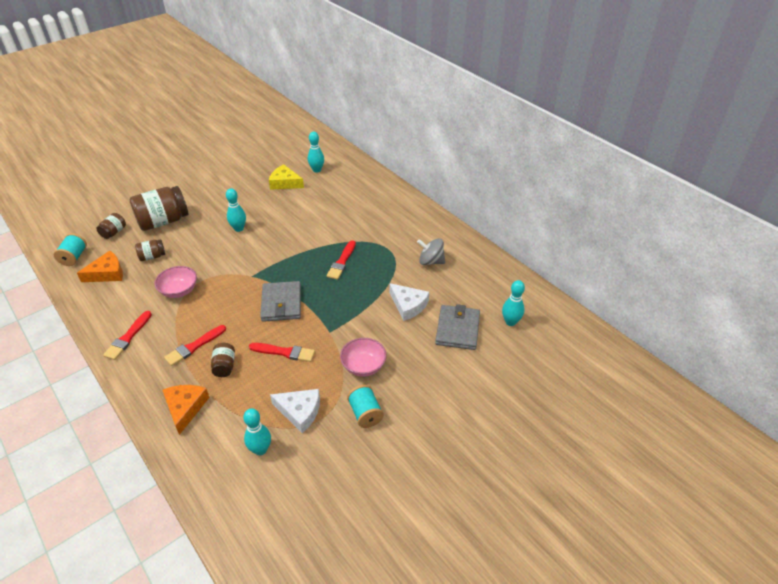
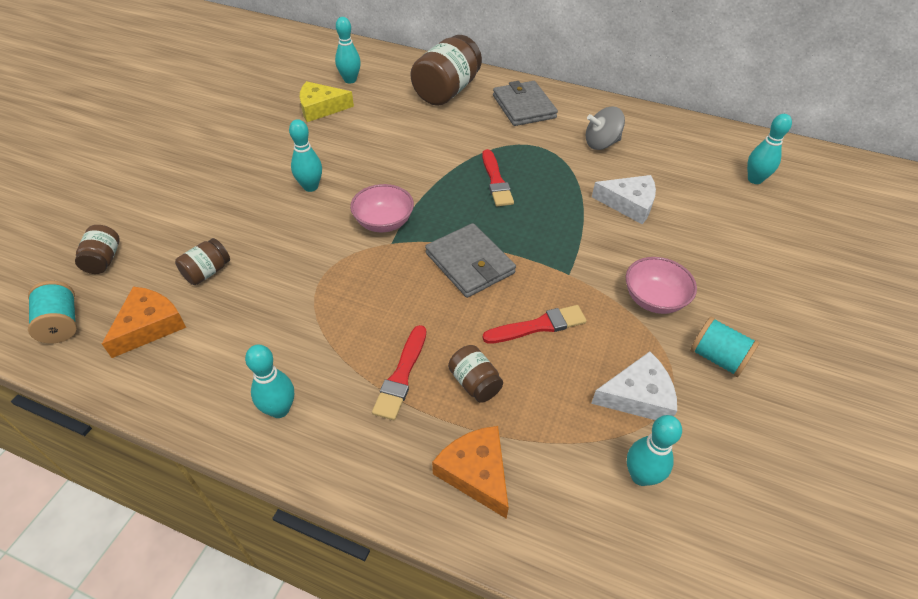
camera: 30 degrees left, 5 degrees up
red brush [103,311,152,360] -> turquoise bowling pin [245,345,294,418]
brown jar [130,186,188,231] -> brown jar moved to [410,35,482,106]
pink bowl [154,266,197,298] -> pink bowl moved to [350,184,414,232]
grey wallet [435,304,480,350] -> grey wallet moved to [493,81,558,126]

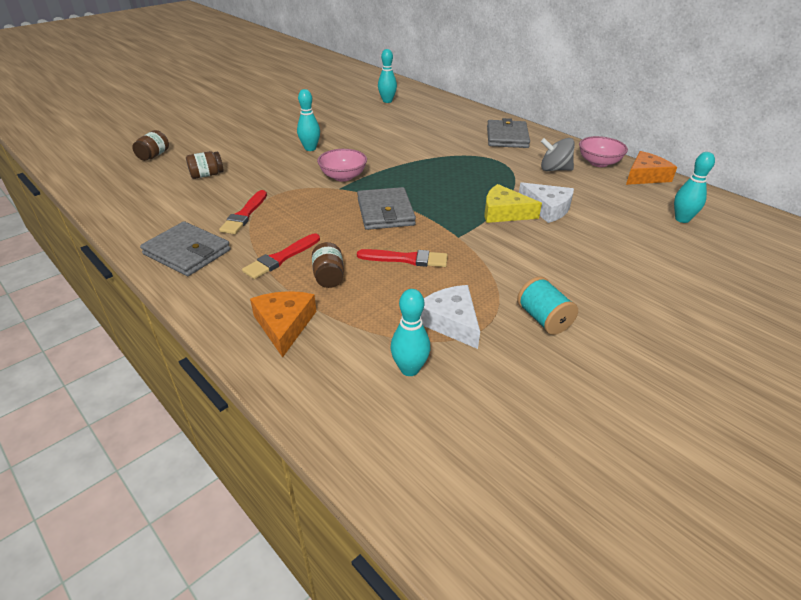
camera: 25 degrees right, 10 degrees down
turquoise spool [28,281,77,343] -> none
orange cheese [102,286,186,358] -> orange cheese moved to [626,151,677,185]
turquoise bowling pin [245,345,294,418] -> grey wallet [140,221,231,276]
yellow cheese [299,81,354,122] -> yellow cheese moved to [485,184,542,223]
brown jar [410,35,482,106] -> none
red brush [482,149,514,206] -> red brush moved to [219,190,267,234]
white cheese [591,352,677,420] -> white cheese turned 135 degrees counterclockwise [421,285,480,349]
pink bowl [626,257,697,314] -> pink bowl moved to [579,136,628,167]

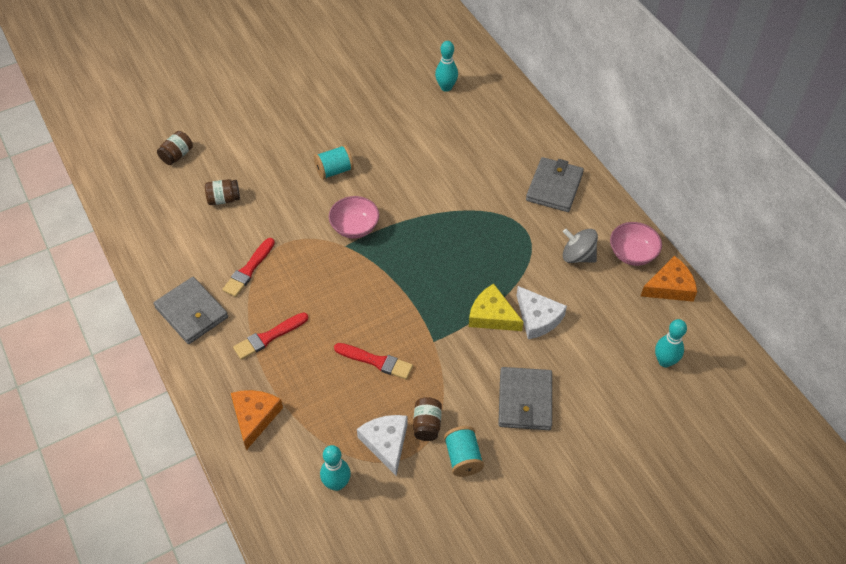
camera: 15 degrees right, 15 degrees up
turquoise bowling pin [297,89,320,151] -> turquoise spool [314,145,354,180]
brown jar [312,242,344,288] -> brown jar moved to [413,397,442,441]
grey wallet [357,187,416,230] -> grey wallet moved to [498,367,552,430]

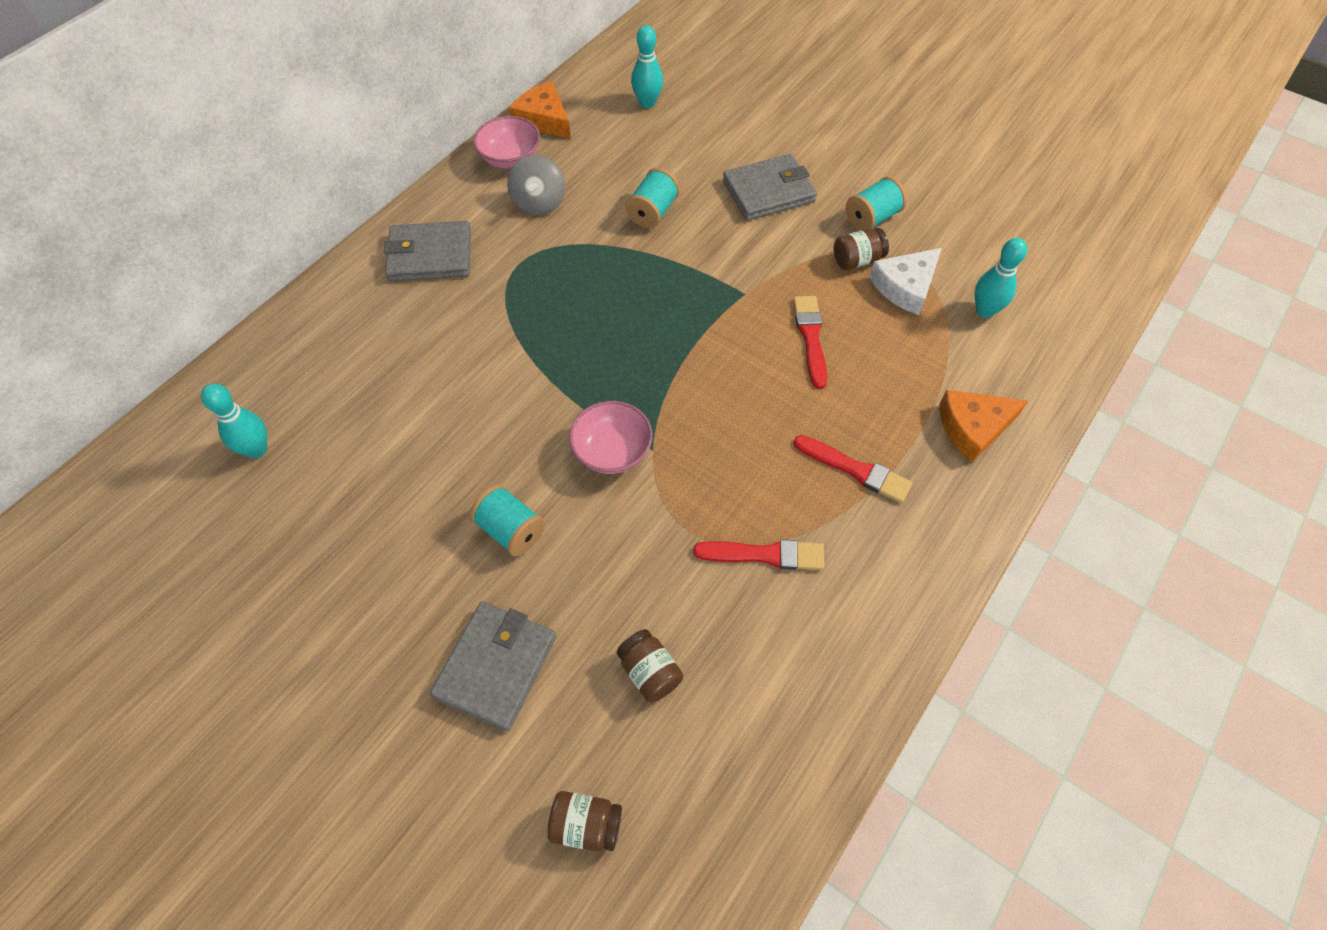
camera: 115 degrees left, 5 degrees up
grey wallet [153,277,228,344] -> grey wallet moved to [430,601,556,732]
yellow cheese [469,284,523,331] -> none
white cheese [516,286,567,339] -> turquoise spool [625,168,680,228]

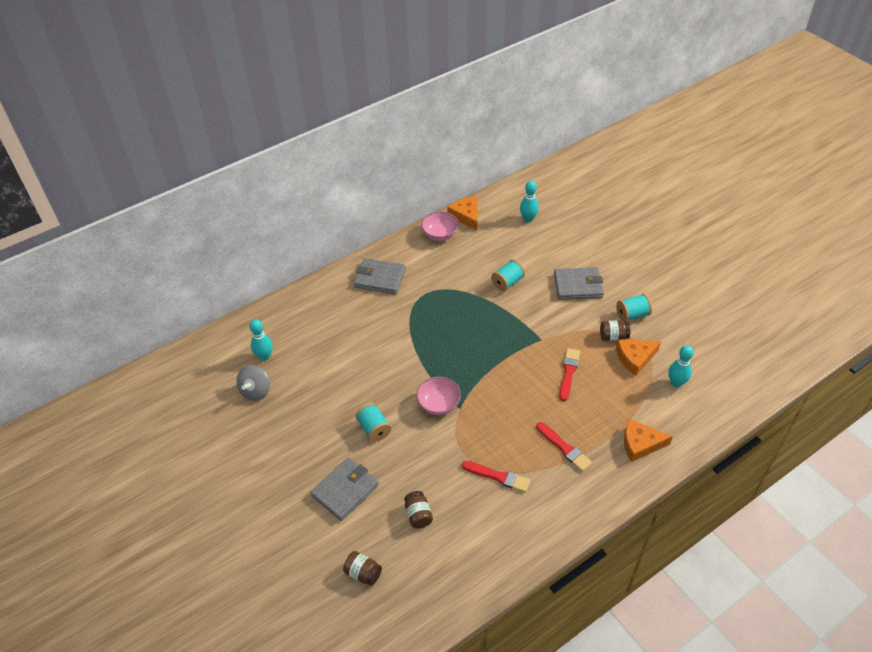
camera: 20 degrees right, 10 degrees down
grey spinning top [507,155,565,216] -> grey spinning top moved to [236,365,270,401]
white cheese [869,248,942,315] -> orange cheese [616,339,661,376]

